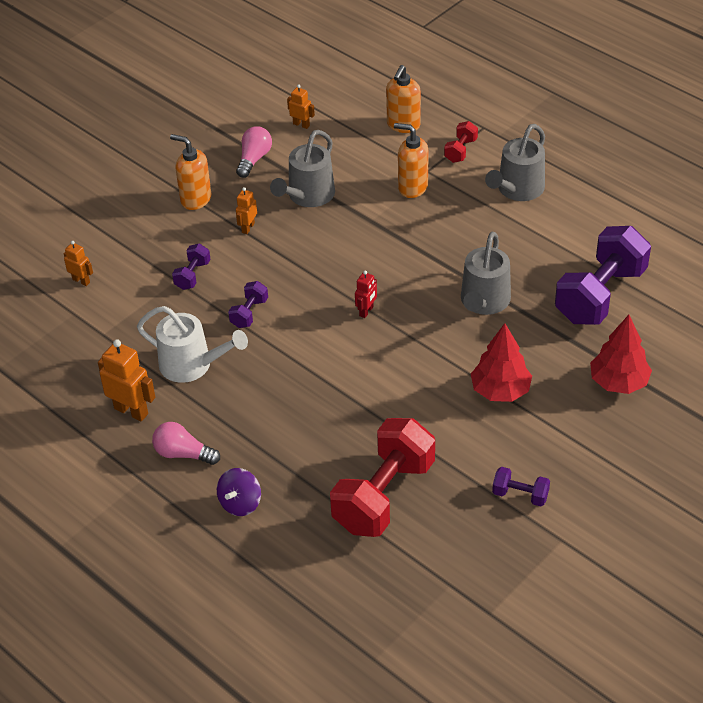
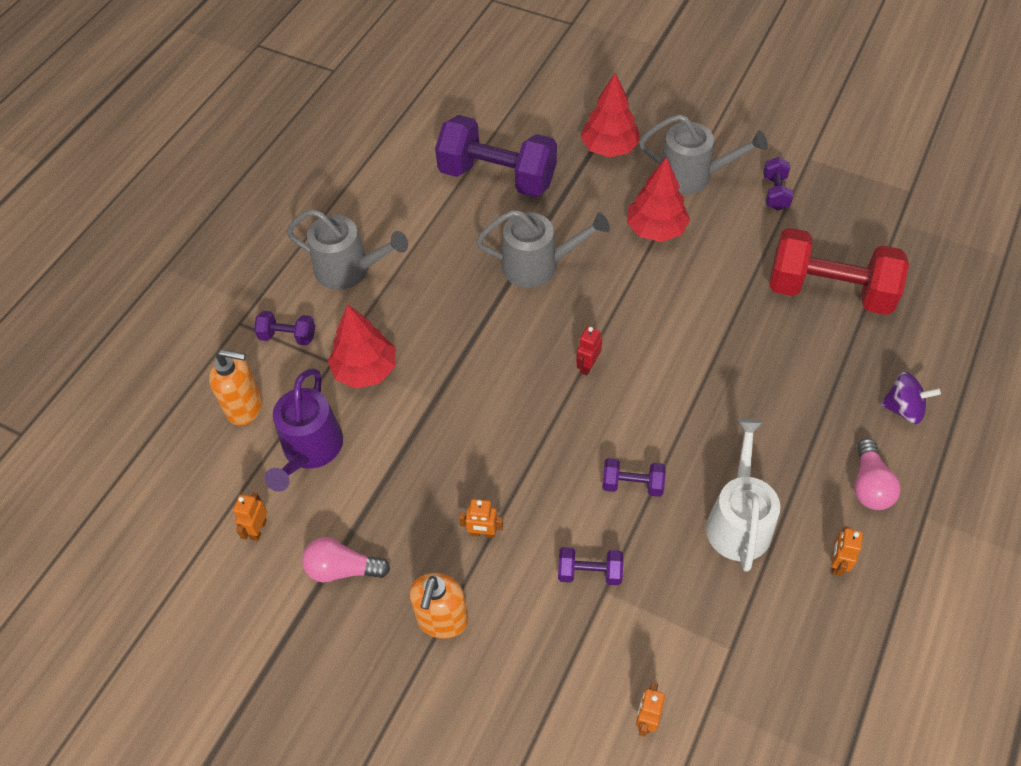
camera: 105 degrees left, 10 degrees up
orange robot [98,339,155,421] -> orange robot [831,526,863,576], size x0.57
grey watering can [270,130,335,207] -> grey watering can moved to [639,114,768,195]
red robot [355,271,377,318] -> red robot turned 75 degrees counterclockwise [576,326,602,375]
orange soap dispenser [394,123,429,198] -> red tree [328,304,395,389]
red dumbbell [444,121,478,163] -> purple dumbbell [254,311,315,345]
none -> purple watering can [264,368,343,492]

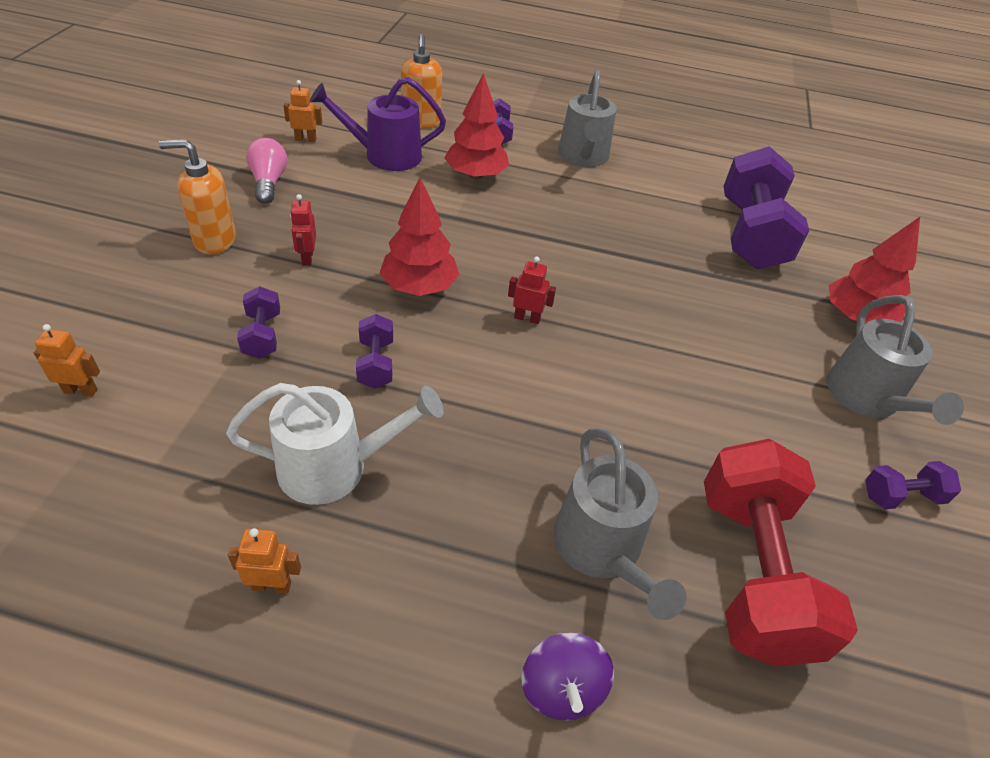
camera: 70 degrees right, 10 degrees down
orange robot [459,499,503,538] -> red robot [290,194,316,266]
grey watering can [476,210,610,288] -> grey watering can moved to [554,428,687,620]
red tree [627,157,690,242] -> red tree moved to [380,178,459,296]
pink light bulb [854,438,901,510] -> none

